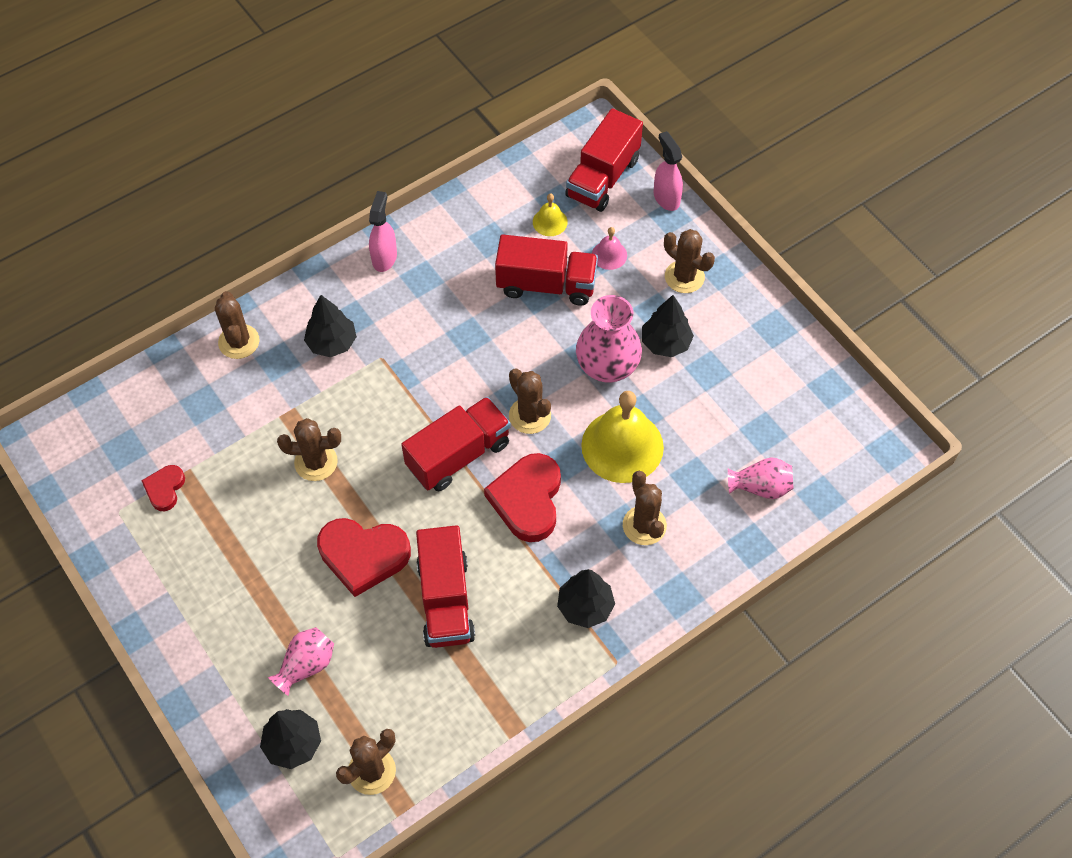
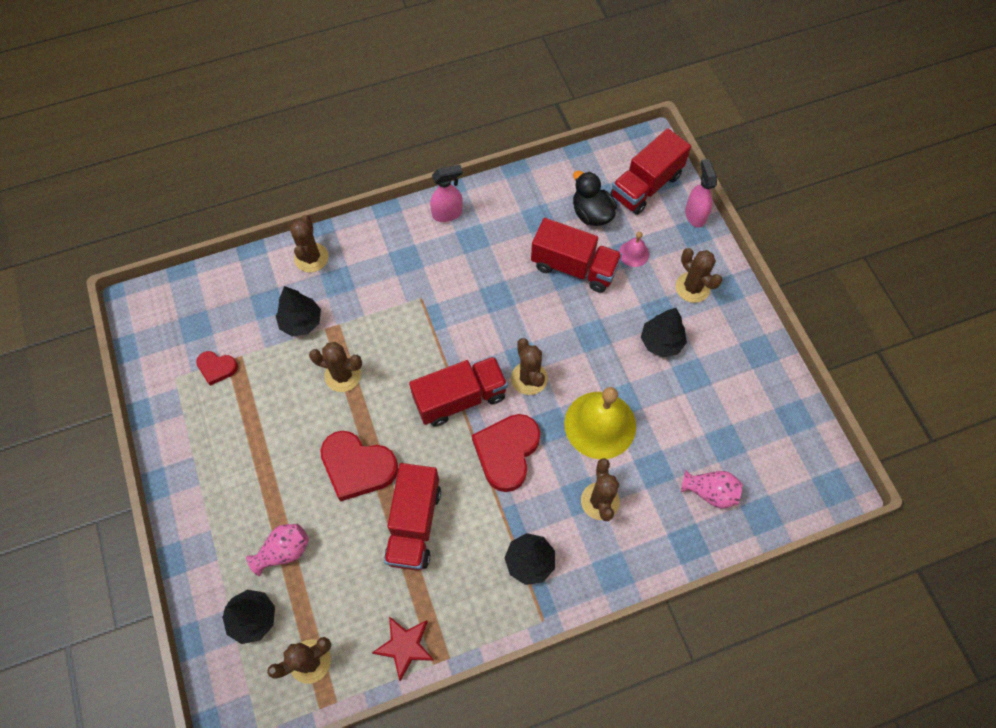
camera: 15 degrees right, 5 degrees up
red heart [141,465,185,511] -> red heart turned 105 degrees counterclockwise [196,351,238,386]
black tree [304,295,357,357] -> black tree moved to [276,286,321,337]
pink spray bottle [369,191,397,272] -> pink spray bottle turned 45 degrees clockwise [430,165,463,222]
yellow bell [533,194,568,236] -> black duck [573,171,617,226]
pink vase [576,295,642,383] -> none
none -> red star [372,616,435,681]

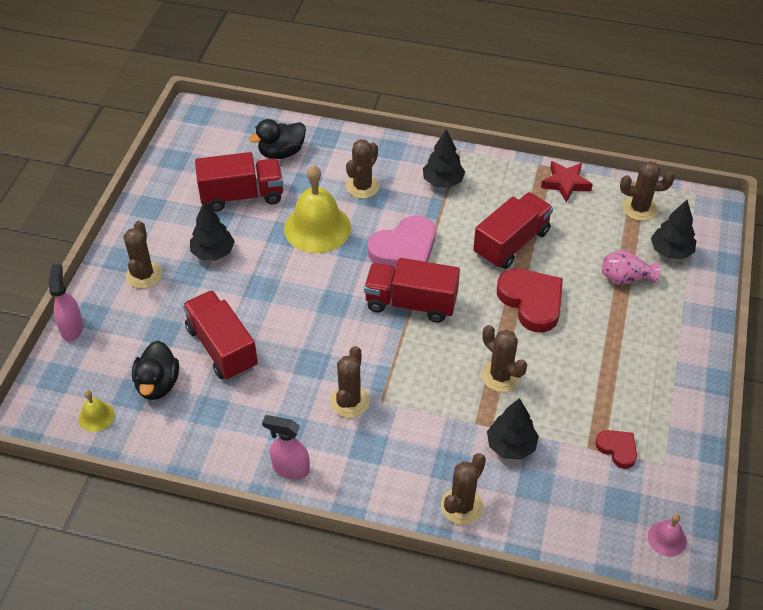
camera: 145 degrees left, 15 degrees down
red heart [472,414,540,492] -> pink heart [368,215,435,268]
brown cactus [511,338,548,395] -> brown cactus moved to [330,346,370,418]
red truck [611,128,691,215] -> red truck moved to [195,152,283,212]
pink bell [619,232,649,267] -> pink bell moved to [648,514,687,557]
pink vase [681,470,743,509] -> black duck [249,119,306,159]
pink spray bottle [685,159,717,228] -> pink spray bottle turned 150 degrees clockwise [49,264,83,341]
none -> yellow bell [79,390,115,432]

